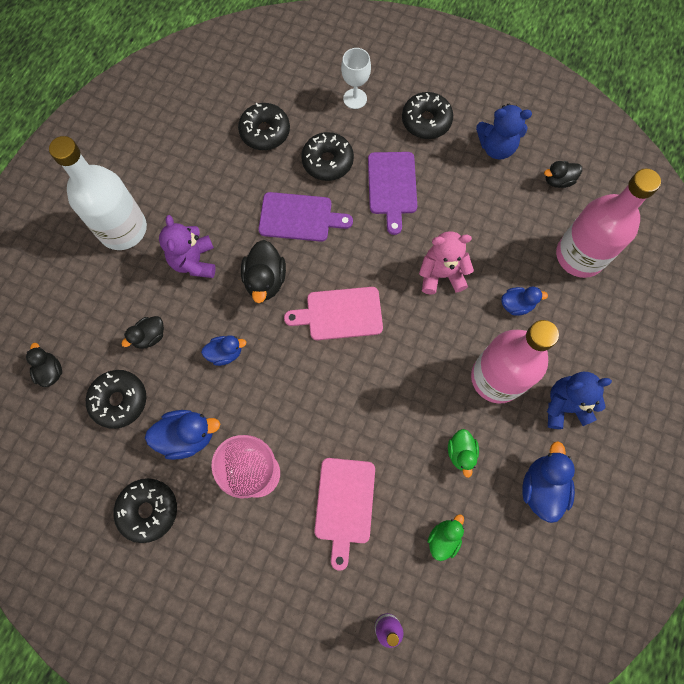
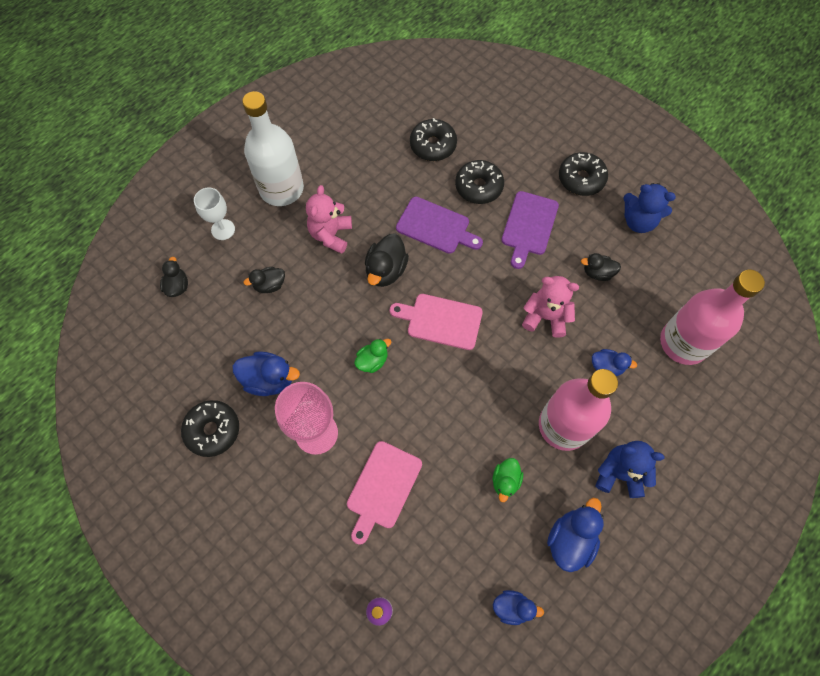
camera: 20 degrees right, 5 degrees down
black donut [86,370,146,429] -> none
purple teddy bear [159,215,216,278] -> pink teddy bear [306,185,352,254]
blue duck [201,335,246,366] -> blue duck moved to [493,590,544,625]
white goblet [341,48,371,109] -> white goblet moved to [194,188,235,240]
green duck [428,514,464,561] -> green duck moved to [354,339,391,373]
black duck [544,161,582,188] -> black duck moved to [581,253,621,281]

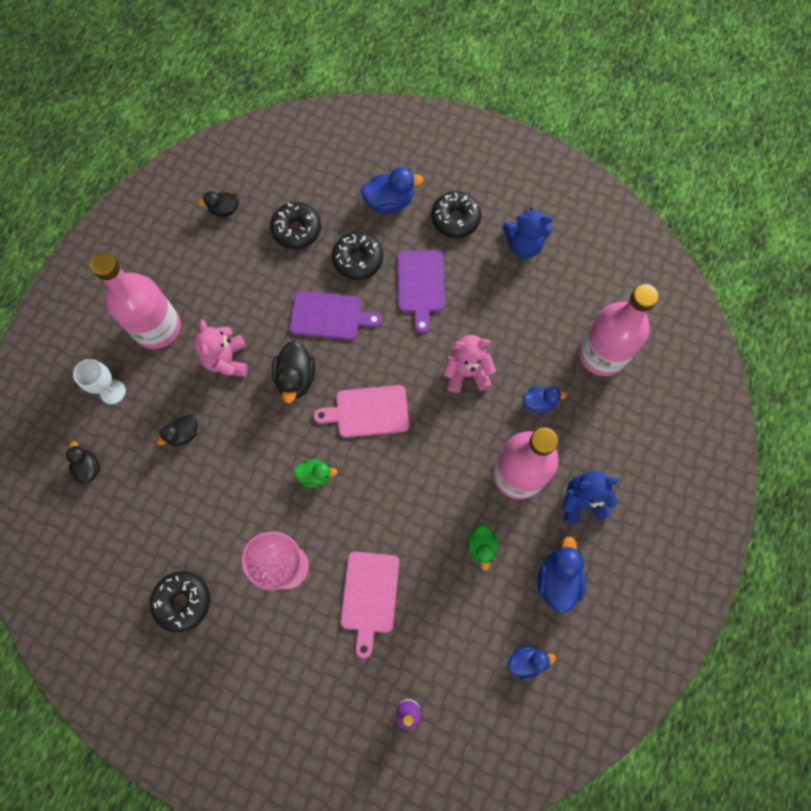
camera: 20 degrees left, 5 degrees up
blue duck [232,351,300,396] -> blue duck moved to [361,167,424,214]
white bottle [242,91,304,206] -> pink bottle [91,253,181,349]
green duck [354,339,391,373] -> green duck turned 60 degrees clockwise [293,459,337,488]
black duck [581,253,621,281] -> black duck moved to [198,191,239,217]

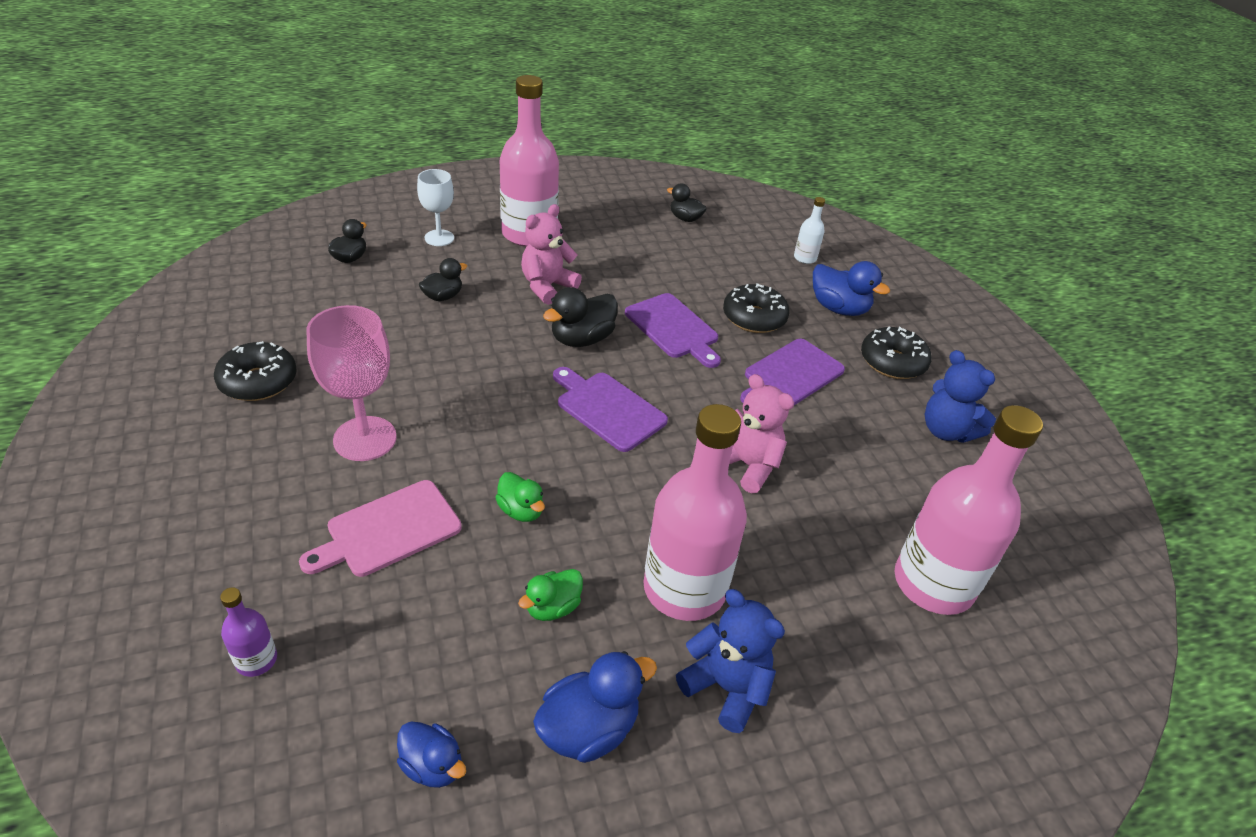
camera: 45 degrees right, 30 degrees down
black duck [157,415,197,446] -> black duck turned 135 degrees clockwise [419,258,467,301]
black donut [270,202,321,249] -> none
green duck [293,459,337,488] -> green duck moved to [495,472,545,522]
pink cutting board [314,385,409,438] -> purple cutting board [553,367,668,452]
blue duck [523,386,567,414] -> none
none -> white bottle [794,197,825,264]

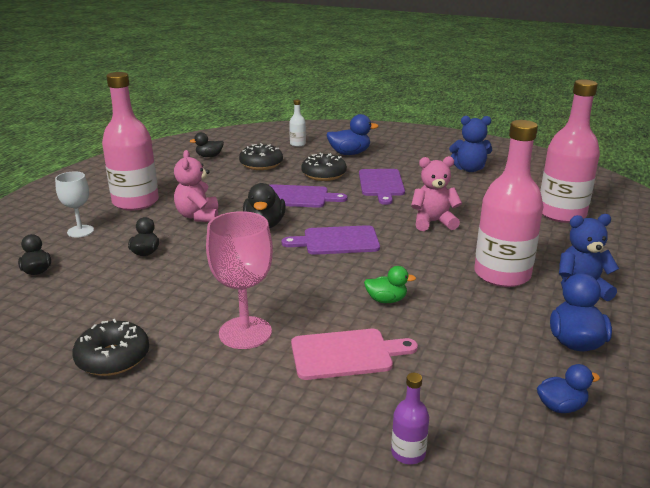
camera: 45 degrees left, 15 degrees down
pink cutting board [299,480,462,577] -> pink cutting board turned 105 degrees counterclockwise [291,329,418,380]
green duck [518,569,583,621] -> none
black donut [861,327,932,379] -> black donut moved to [239,143,283,170]

